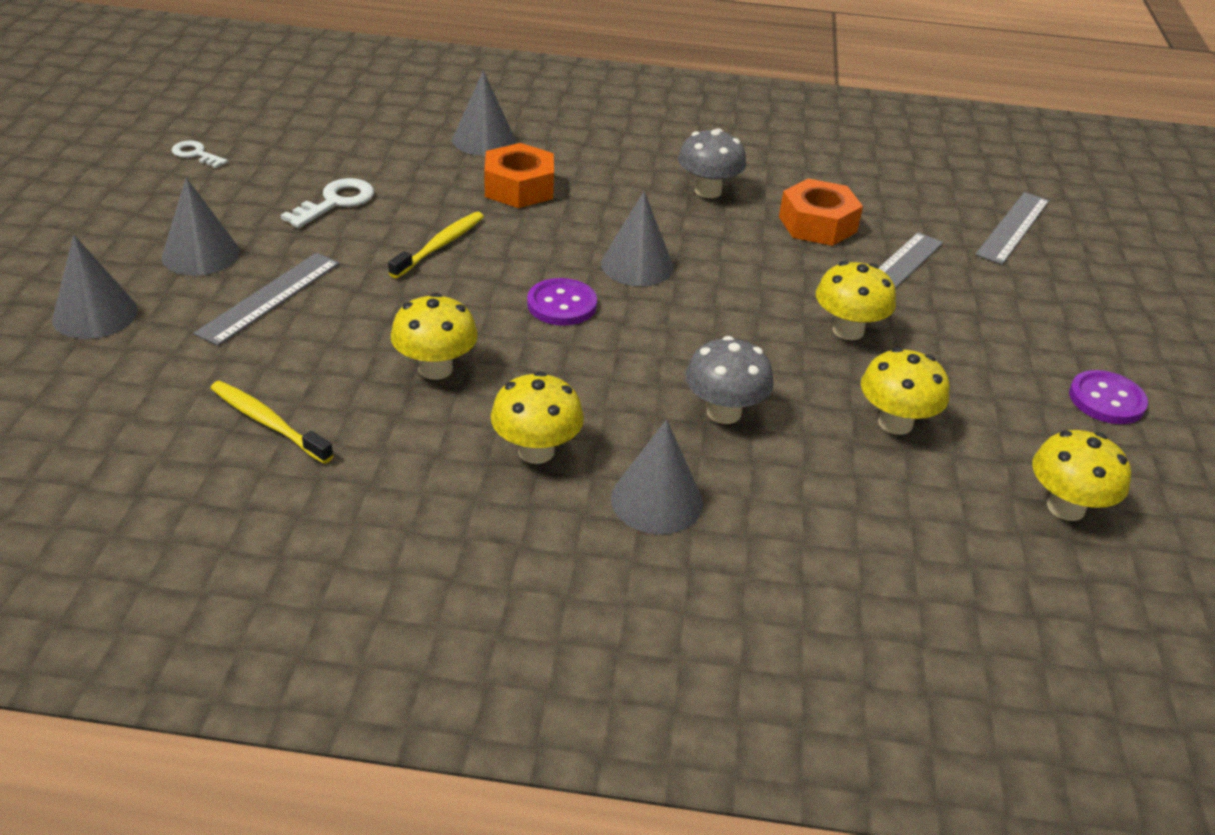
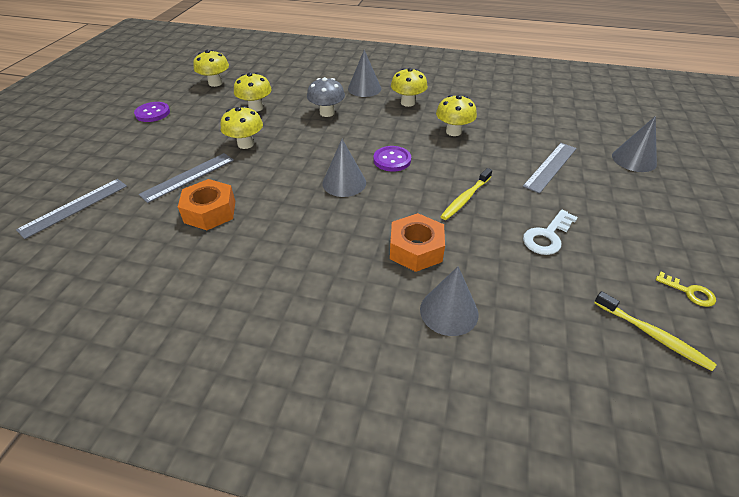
camera: 170 degrees left, 5 degrees up
grey cone [162,177,240,276] -> none
white key [172,140,228,168] -> yellow key [656,271,716,307]
yellow toothbrush [210,381,334,464] -> yellow toothbrush moved to [594,291,717,371]
grey mushroom [678,128,746,198] -> none

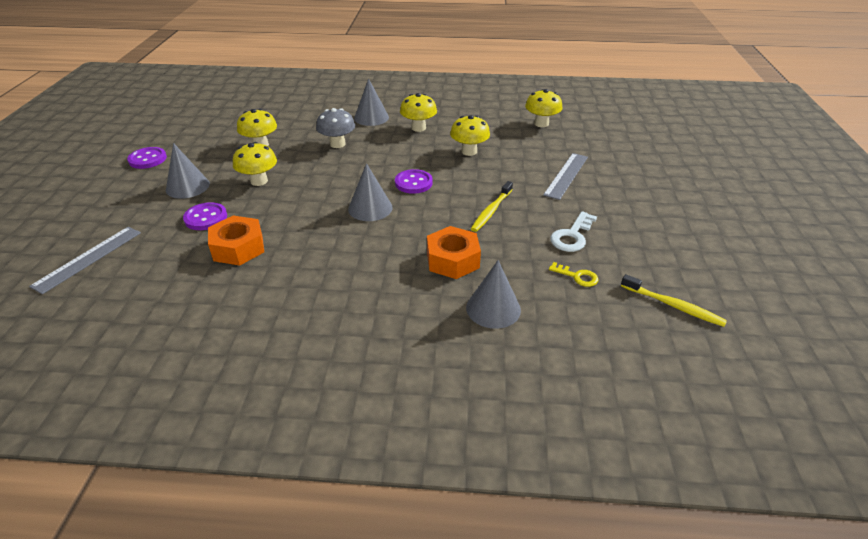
camera: 10 degrees left, 5 degrees down
grey ruler [139,153,234,203] -> purple button [183,202,227,230]
yellow mushroom [193,50,229,87] -> yellow mushroom moved to [525,89,562,127]
grey cone [612,116,657,172] -> grey cone moved to [166,143,210,199]
yellow key [656,271,716,307] -> yellow key moved to [549,262,598,287]

